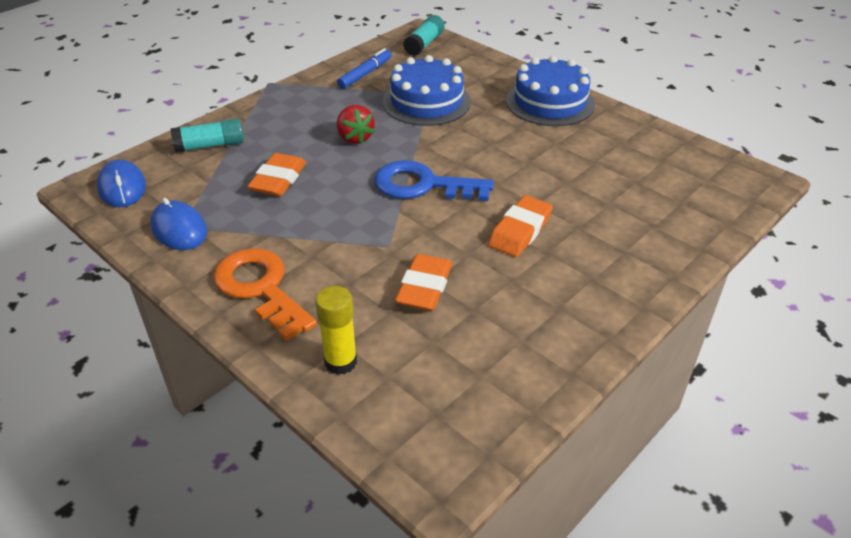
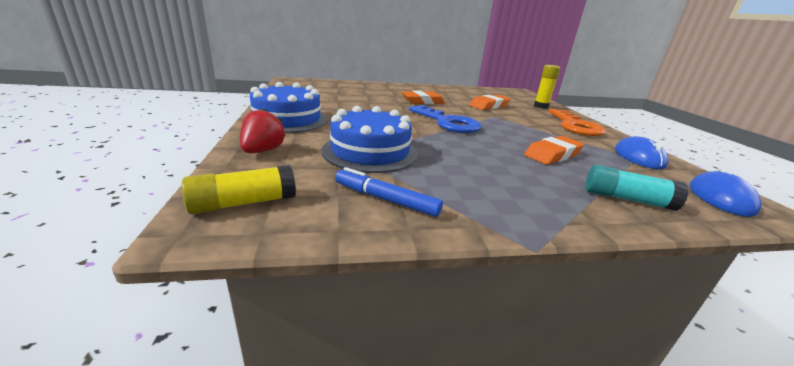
camera: 145 degrees left, 15 degrees down
blue marker [337,48,391,89] -> blue marker turned 45 degrees clockwise [335,167,443,217]
red strawberry [337,105,375,144] -> red strawberry moved to [240,108,286,153]
turquoise glue stick [403,15,445,56] -> yellow glue stick [182,165,296,214]

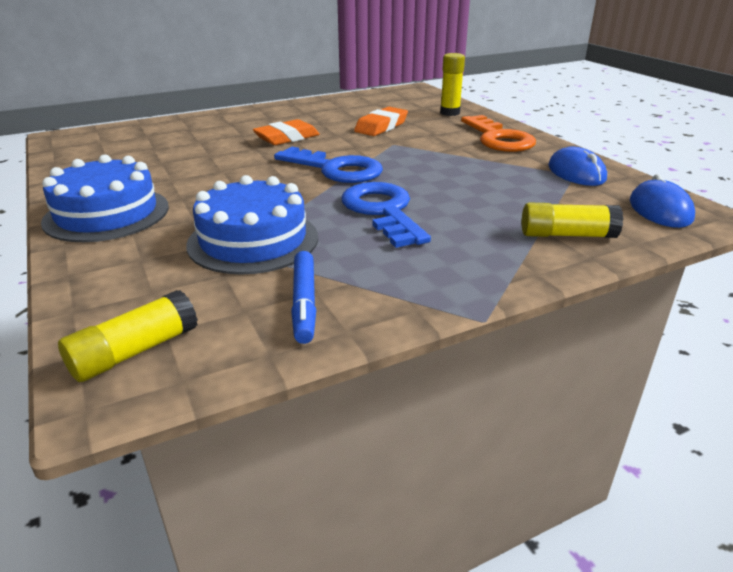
camera: 15 degrees left, 5 degrees up
red strawberry [240,108,286,153] -> none
blue marker [335,167,443,217] -> blue marker turned 105 degrees counterclockwise [291,251,316,344]
orange eraser [524,136,584,165] -> none
turquoise glue stick [585,165,689,211] -> yellow glue stick [522,202,623,238]
none -> blue key [341,182,431,248]

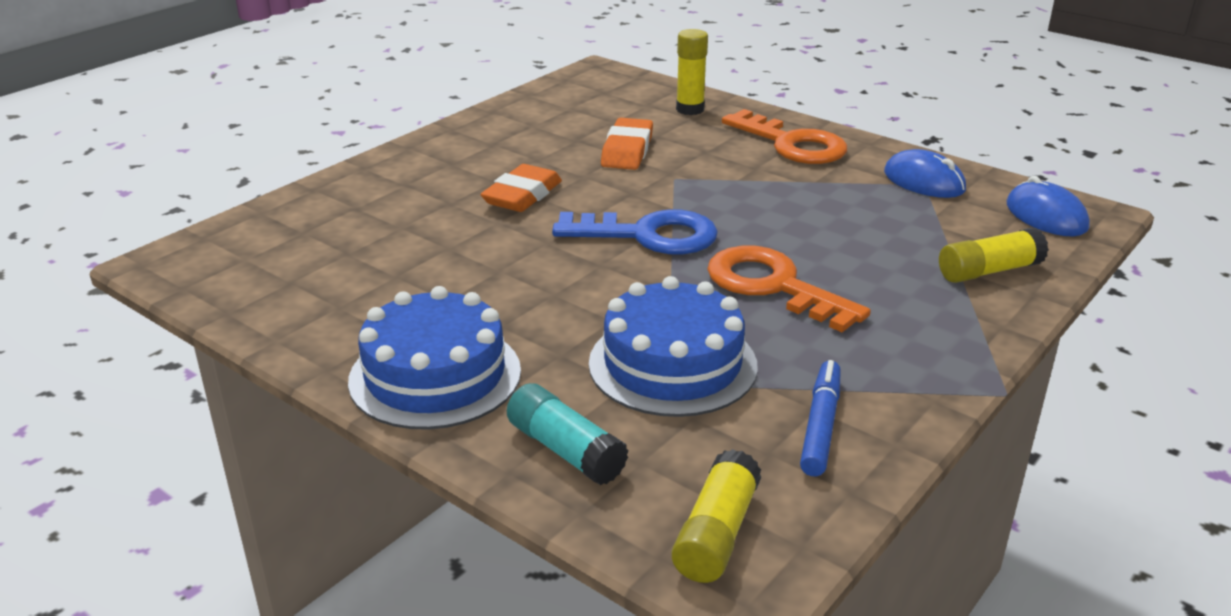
camera: 25 degrees left, 0 degrees up
blue marker [291,251,316,344] -> blue marker turned 135 degrees counterclockwise [800,360,841,476]
blue key [341,182,431,248] -> orange key [707,246,871,332]
none -> turquoise glue stick [507,383,629,485]

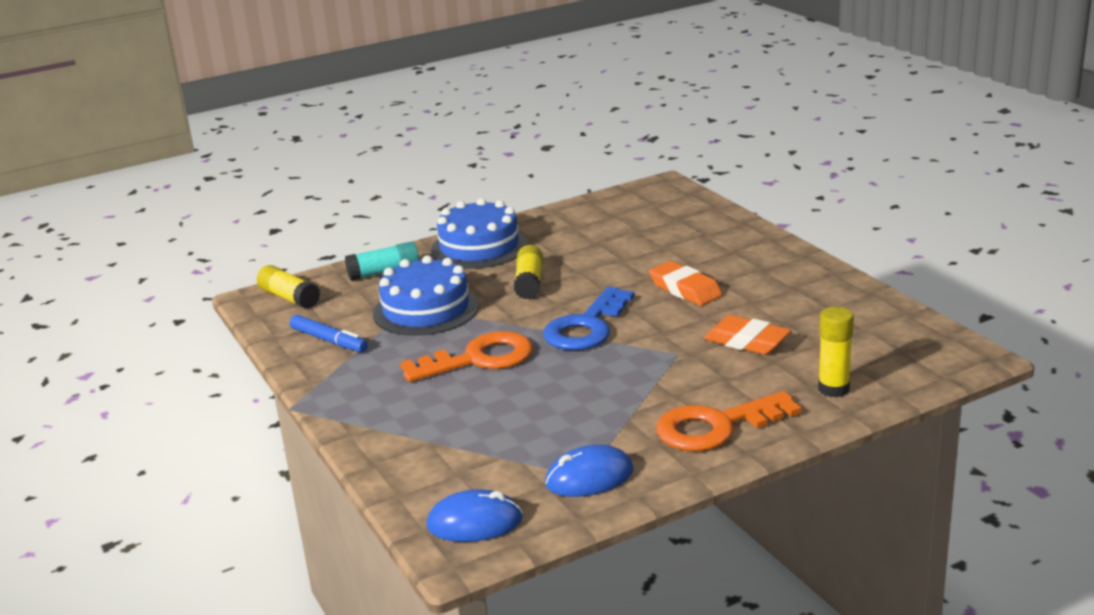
camera: 115 degrees right, 5 degrees down
yellow glue stick [939,228,1049,283] -> yellow glue stick moved to [514,245,543,300]

